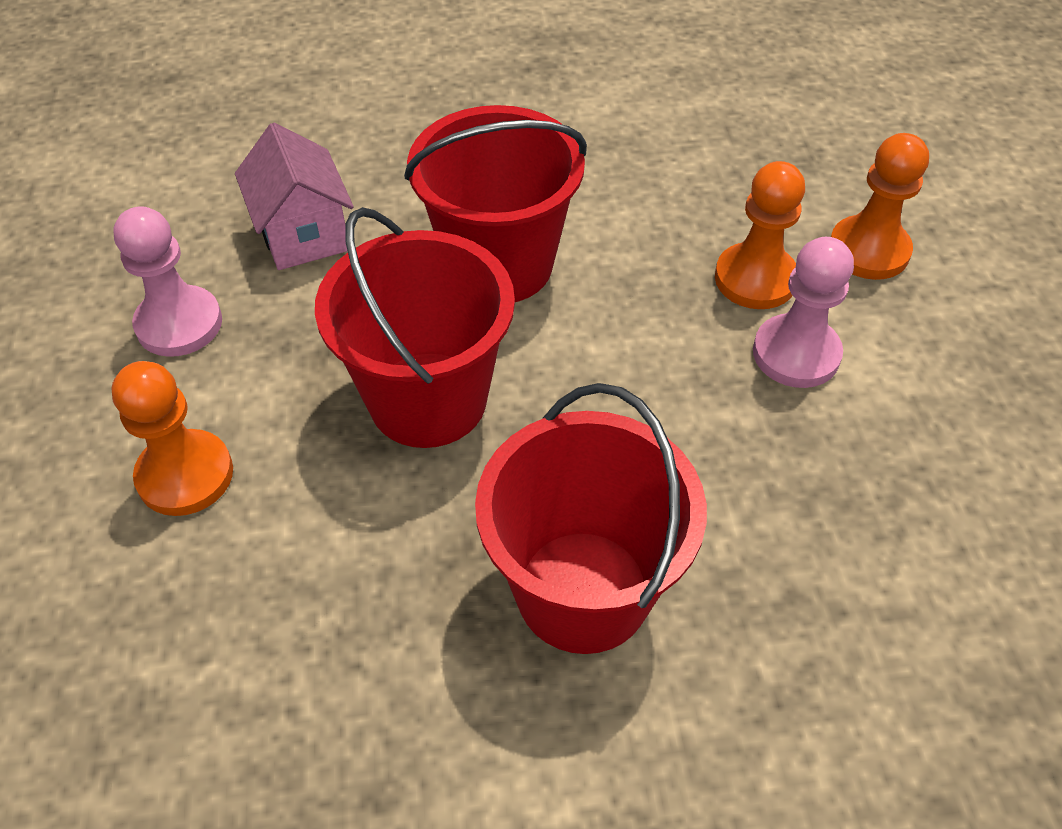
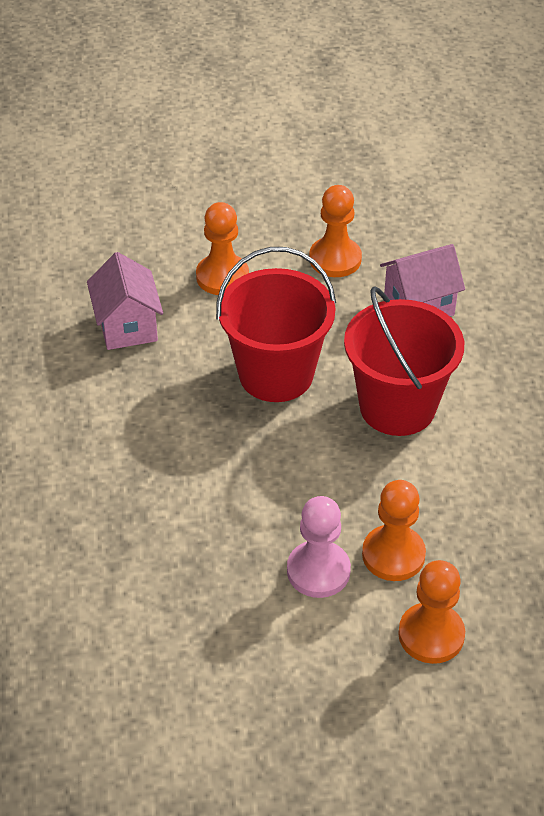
camera: 90 degrees right, 5 degrees down
pink pawn [113,206,222,357] -> orange pawn [309,185,362,277]
red bucket [475,383,707,654] -> none
none -> pink house [87,252,163,350]

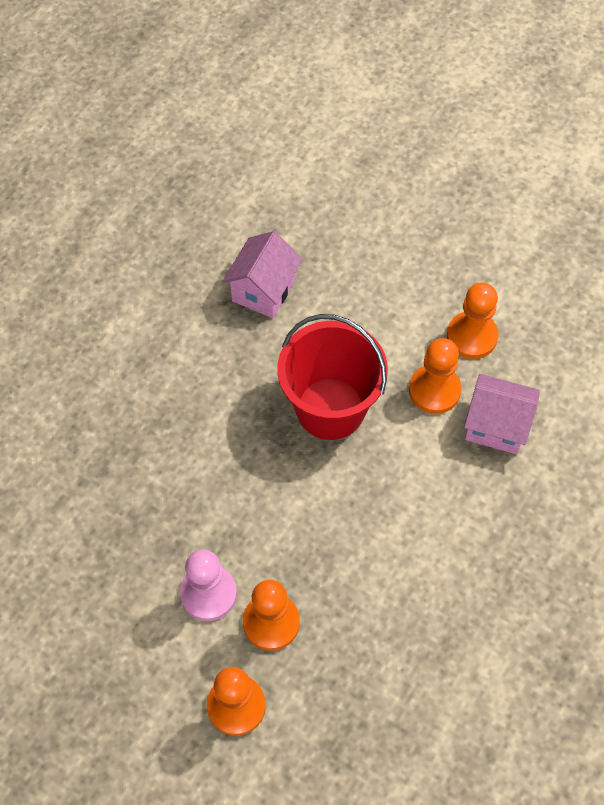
camera: 40 degrees right, 15 degrees up
orange pawn [196,202,249,295] -> orange pawn moved to [409,338,462,414]
red bucket [344,286,464,436] -> none

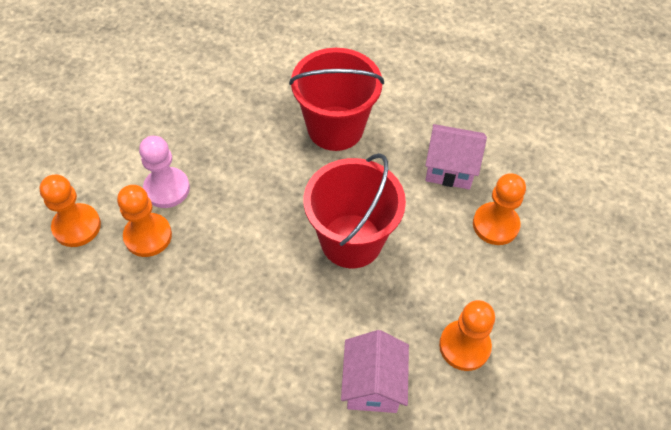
camera: 75 degrees right, 5 degrees down
orange pawn [409,338,462,414] -> orange pawn moved to [473,173,526,245]
none -> red bucket [289,48,384,151]

